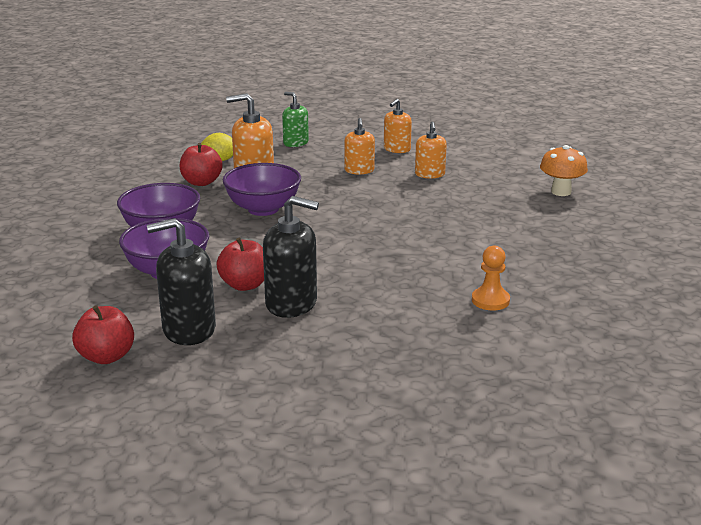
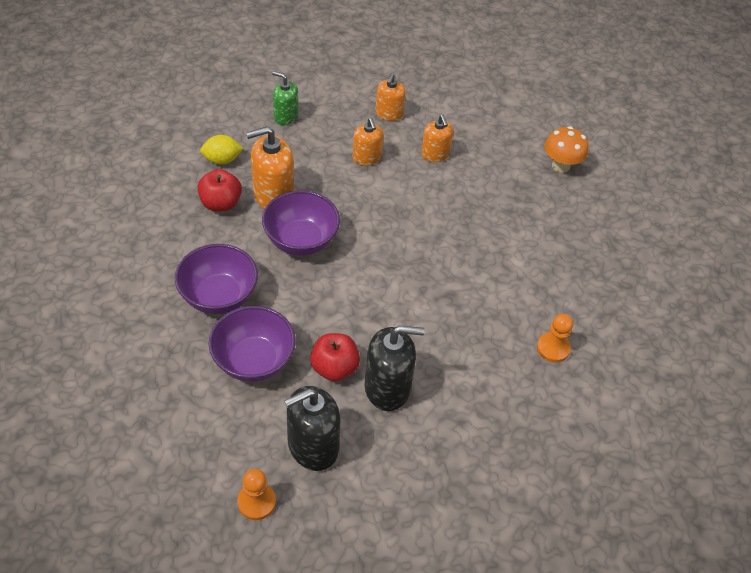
camera: 20 degrees left, 25 degrees up
red apple [72,305,134,364] -> orange pawn [237,469,276,520]

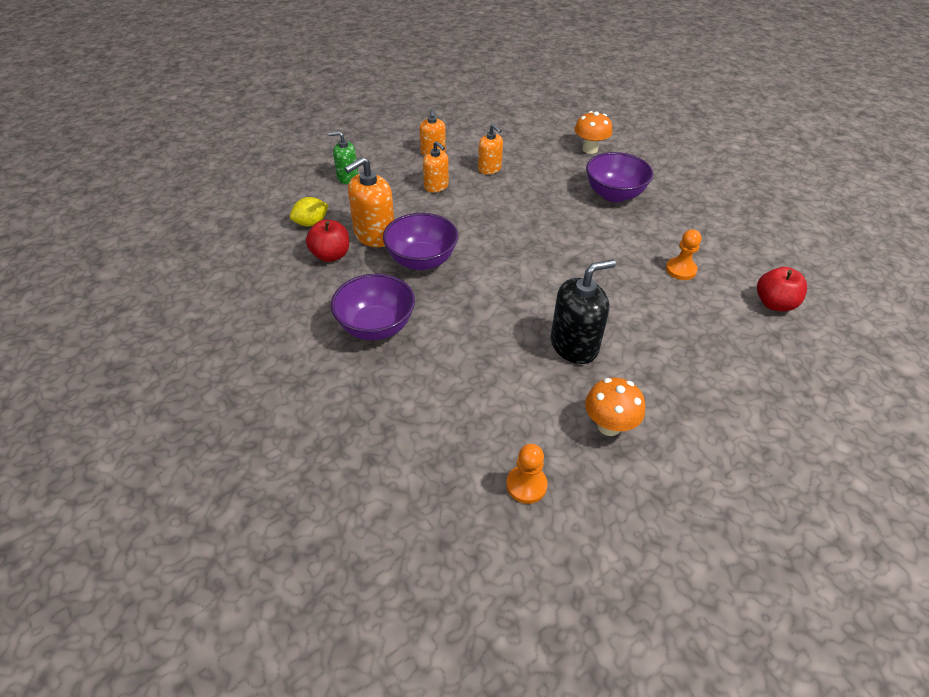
camera: 20 degrees left, 5 degrees down
purple bowl [209,306,295,382] -> purple bowl moved to [586,152,653,202]
black soap dispenser [284,386,341,471] -> none
red apple [310,333,360,381] -> red apple moved to [757,267,807,312]
none -> orange mushroom [585,378,645,436]

